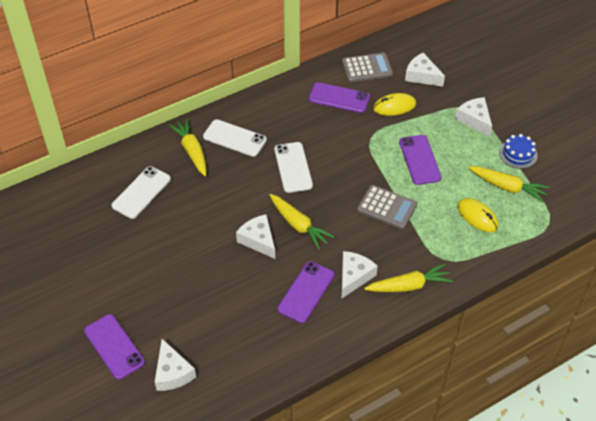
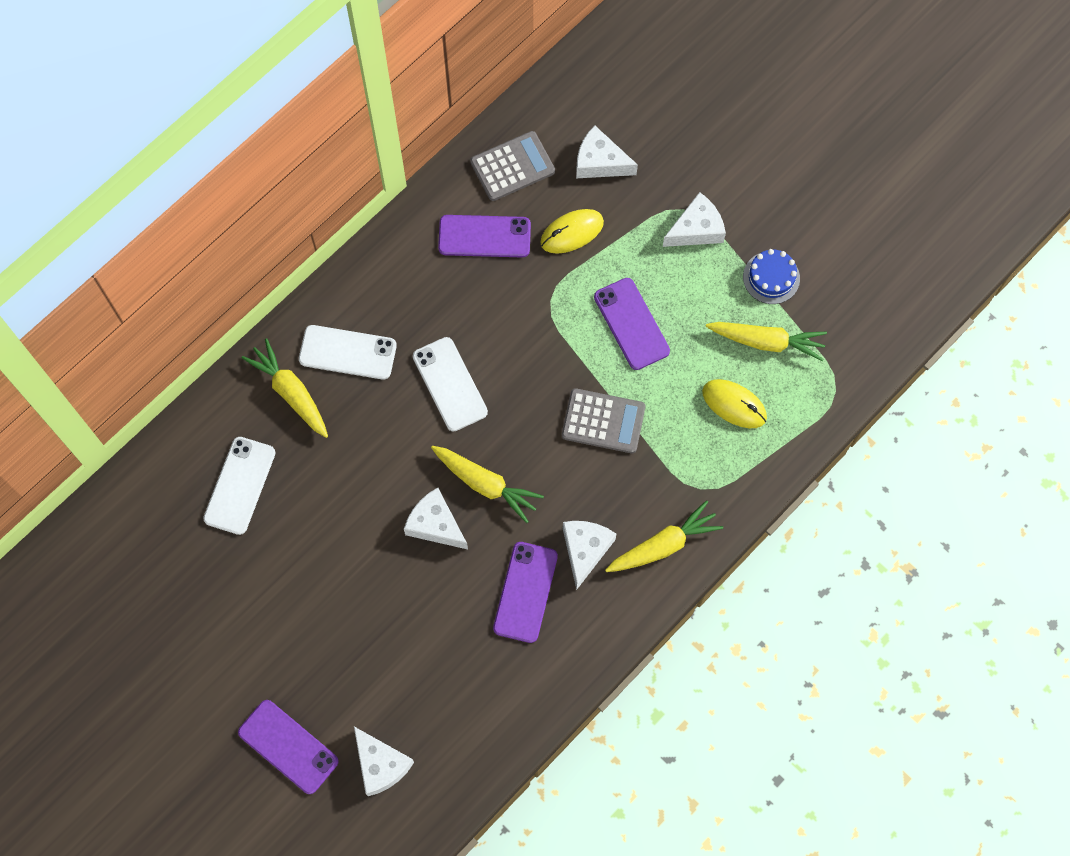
camera: 15 degrees left, 20 degrees up
white cheese [455,97,492,137] -> white cheese turned 105 degrees clockwise [663,192,726,247]

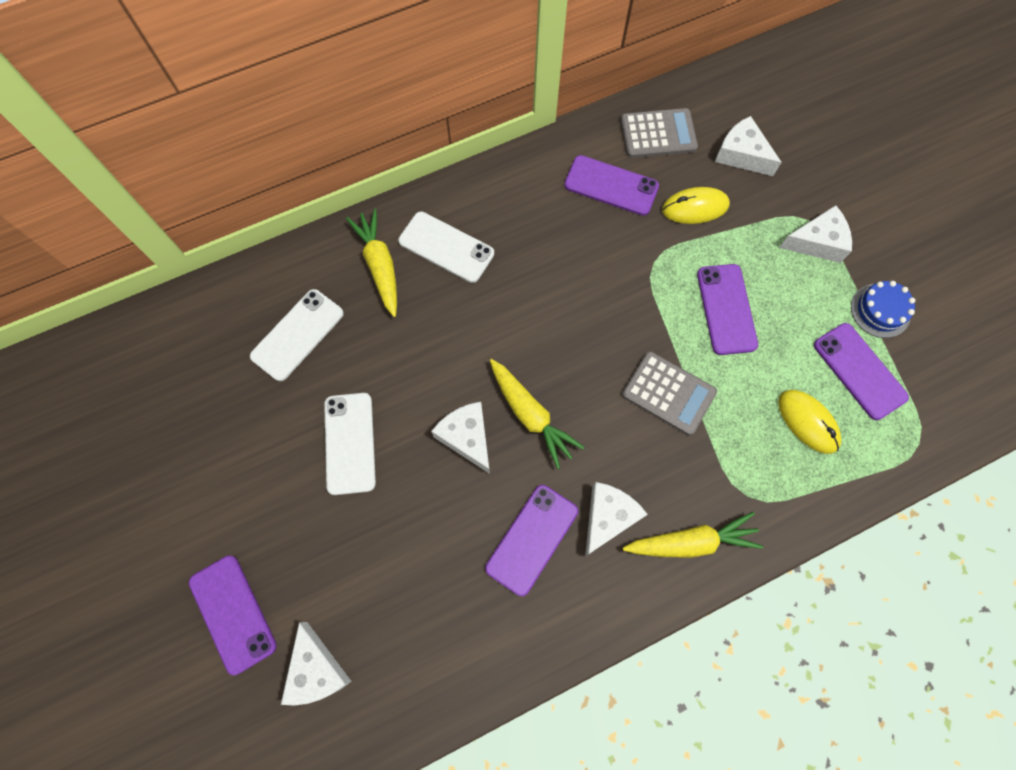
camera: 20 degrees right, 0 degrees up
white phone [413,337,488,431] -> white phone moved to [324,393,376,495]
yellow carrot [706,322,827,361] -> purple phone [814,323,909,420]

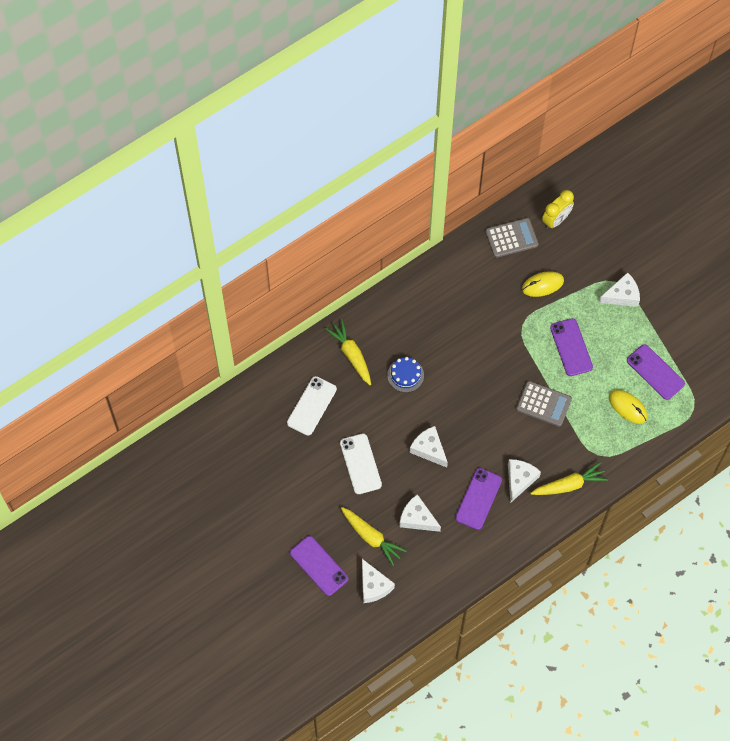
camera: 10 degrees left, 5 degrees down
white phone [398,212,494,283] -> none
yellow carrot [490,359,585,469] -> yellow carrot moved to [341,507,407,566]
purple phone [564,155,659,216] -> none
white cheese [715,116,782,176] -> white cheese moved to [399,494,441,532]
blue cake [851,281,915,338] -> blue cake moved to [387,357,424,392]
none -> yellow clock [542,190,574,229]

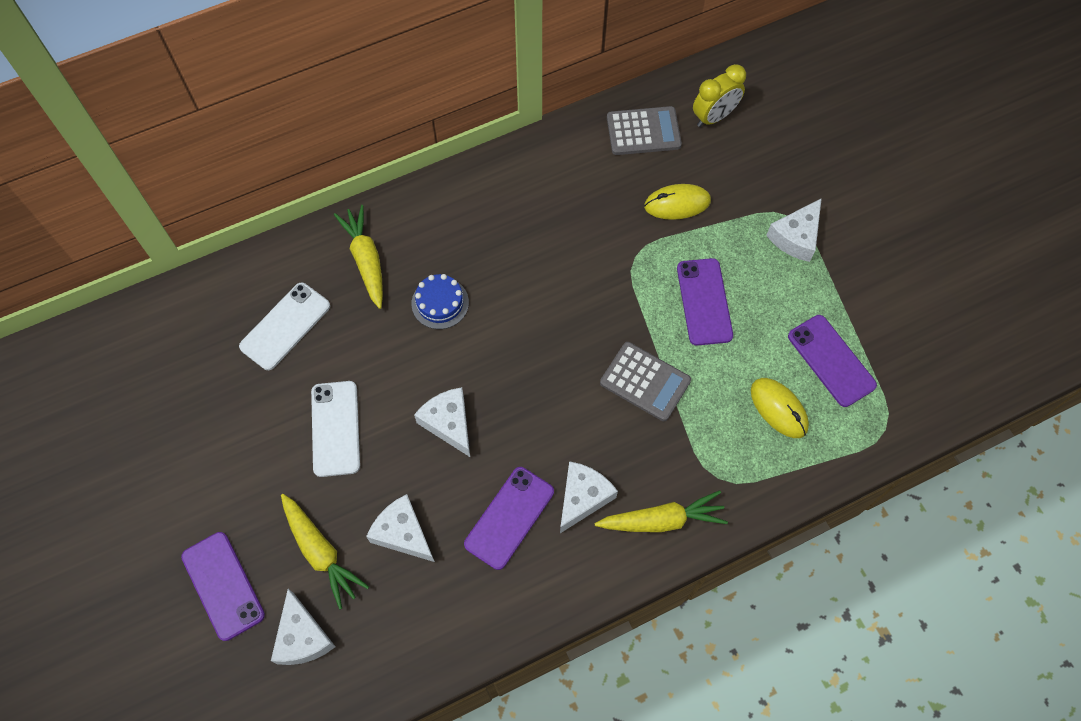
camera: 10 degrees right, 0 degrees up
white cheese [599,272,640,307] -> white cheese turned 135 degrees clockwise [766,198,822,262]

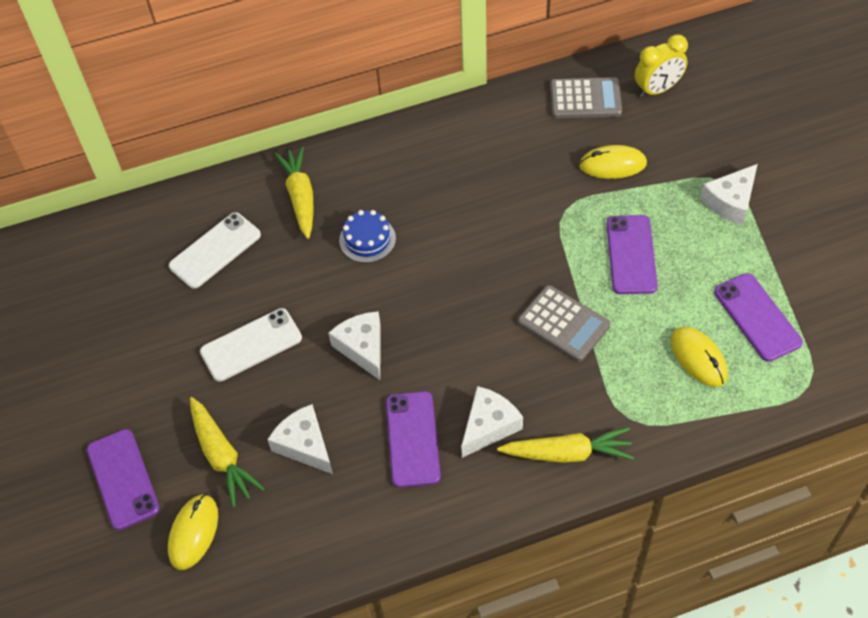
camera: 10 degrees right, 10 degrees down
white cheese [271,589,336,665] -> yellow mouse [168,494,218,570]
white phone [311,381,360,477] -> white phone turned 60 degrees clockwise [200,308,302,382]
purple phone [464,467,554,570] -> purple phone turned 45 degrees counterclockwise [386,391,441,488]

